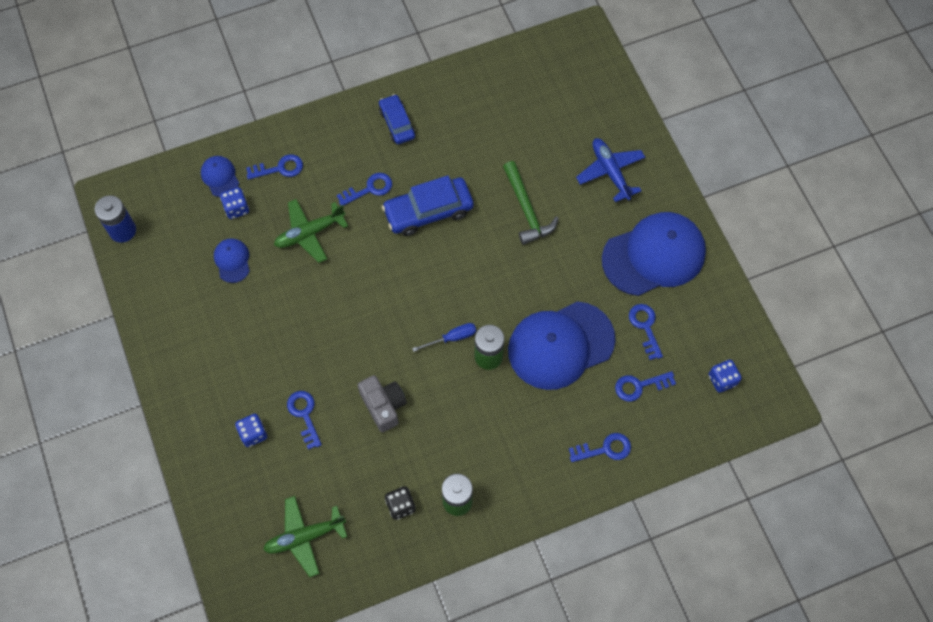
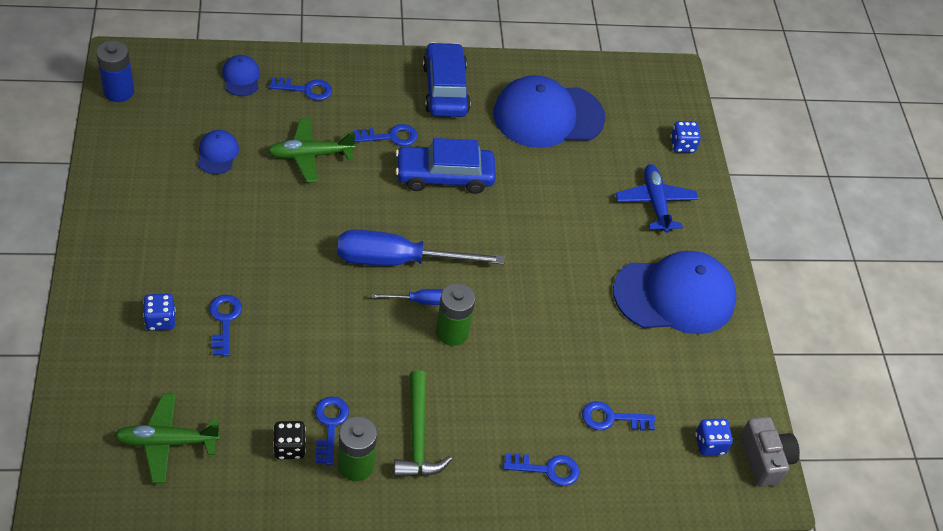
camera: 10 degrees right, 15 degrees down
blue dice [220,187,249,219] -> blue dice moved to [670,121,701,153]
grey camera [358,375,407,432] -> grey camera moved to [740,417,800,487]
blue car [379,94,415,144] -> blue car [423,42,471,117], size x1.59
green hammer [503,161,559,245] -> green hammer moved to [394,370,452,477]
blue cap [508,301,615,390] -> blue cap moved to [493,75,605,148]
blue key [629,304,663,360] -> blue key moved to [315,396,349,465]
none -> blue screwdriver [337,229,504,266]

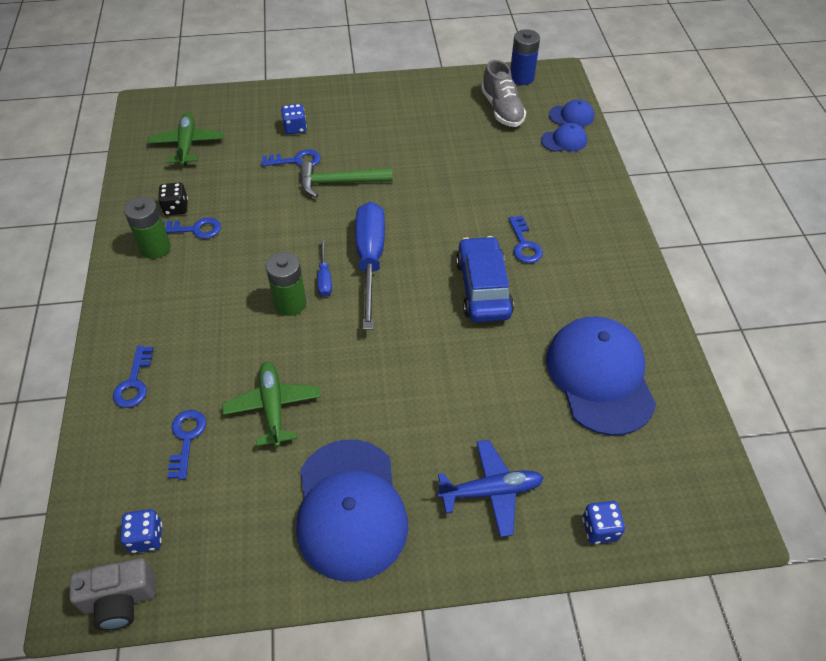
camera: 95 degrees right, 0 degrees up
blue cap [197,130,239,174] -> blue cap moved to [549,99,594,127]
green plane [267,118,355,183] -> green plane moved to [222,361,321,447]
blue key [269,77,332,101] -> none
green hammer [394,370,452,477] -> green hammer moved to [300,162,393,198]
blue car [423,42,471,117] -> none
none -> grey shoe [481,60,526,127]

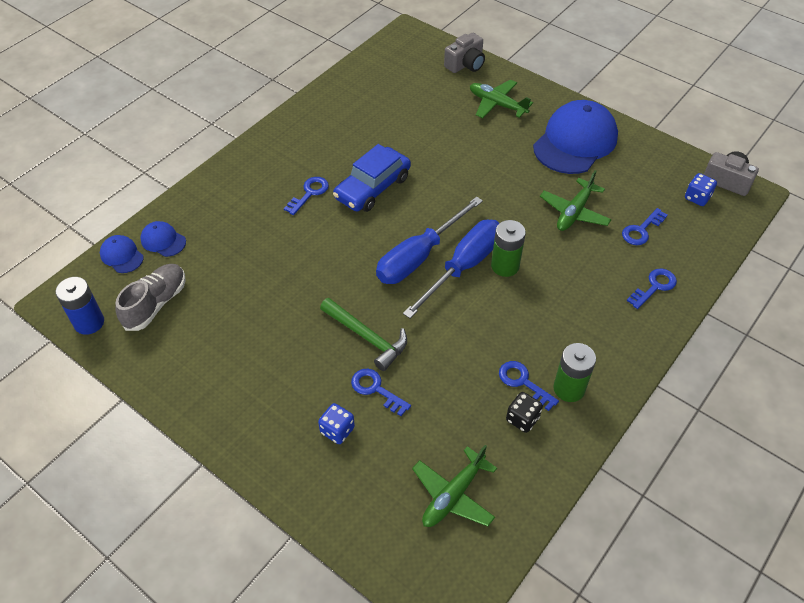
camera: 135 degrees left, 0 degrees up
blue screwdriver [318,239,332,297] -> blue screwdriver [403,220,499,318], size x2.18
blue plane [437,440,544,537] -> green plane [470,79,533,118]
blue cap [546,317,656,436] -> none
blue dice [582,501,625,544] -> grey camera [444,33,485,73]

